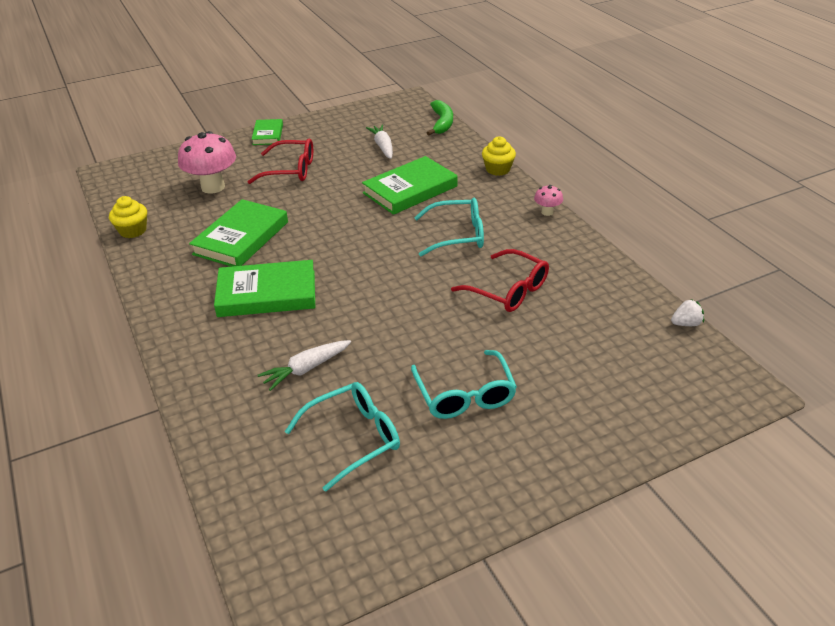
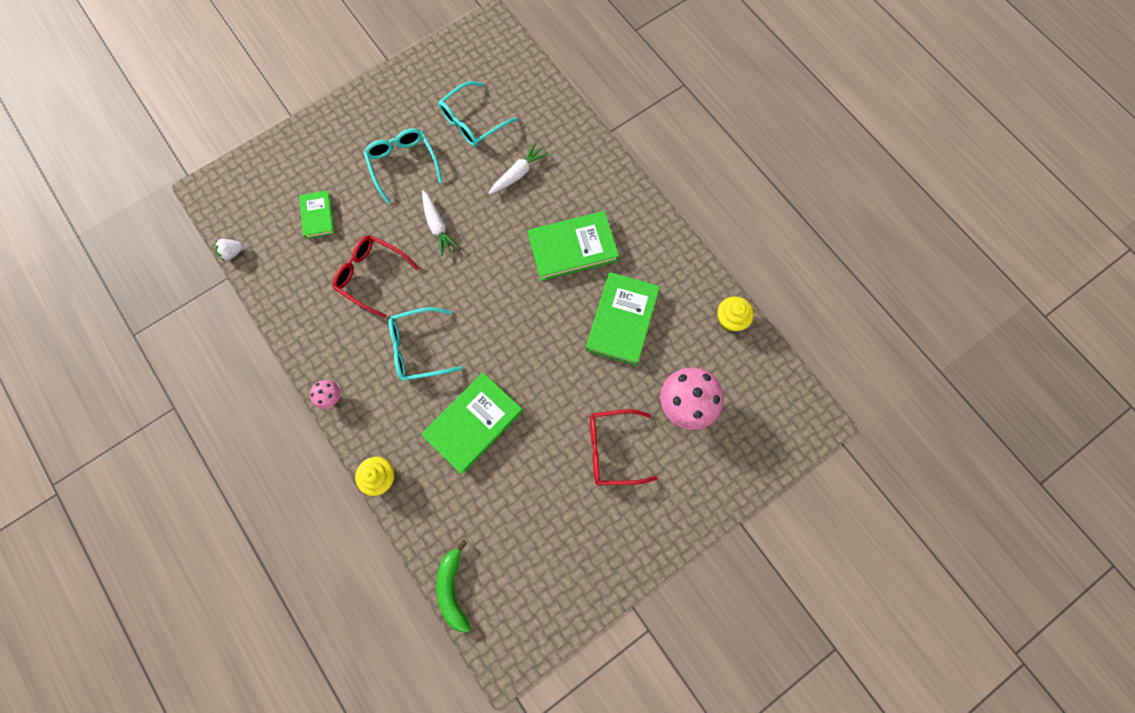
camera: 170 degrees right, 35 degrees up
green book [251,119,283,145] -> green book moved to [299,190,335,239]
white carrot [366,124,393,159] -> white carrot moved to [422,191,459,256]

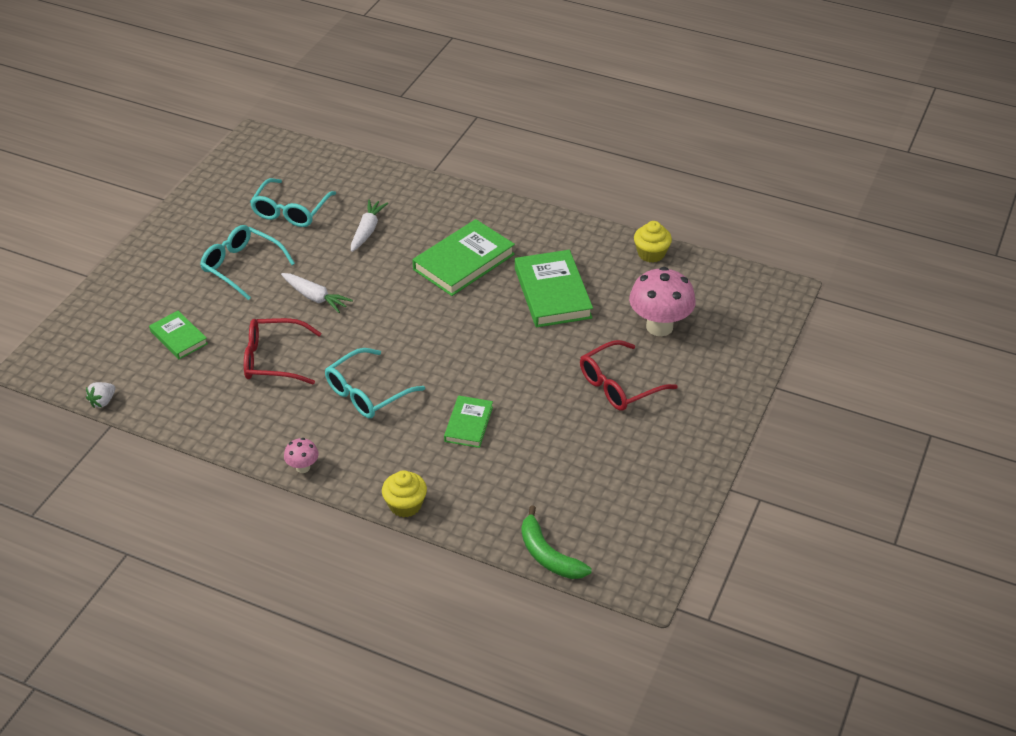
camera: 30 degrees left, 30 degrees down
green book [421,373,523,474] -> green book [444,396,493,448], size x0.57

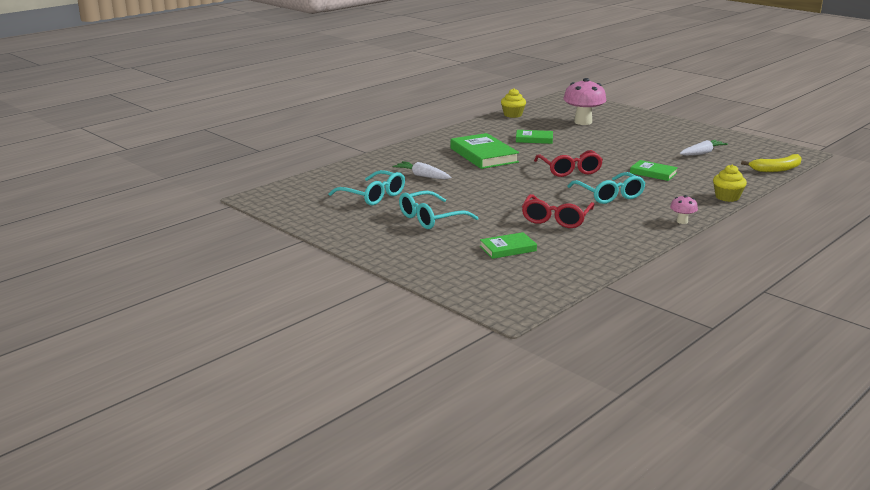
camera: 70 degrees left, 20 degrees down
white strawberry [86,382,115,408] -> none
white carrot [281,273,353,313] -> white carrot moved to [680,140,728,156]
green book [515,250,593,327] -> green book [516,130,553,144], size x0.57
green banana [521,505,592,579] -> yellow banana [741,154,802,172]
red glasses [580,340,678,411] -> red glasses moved to [534,150,603,177]

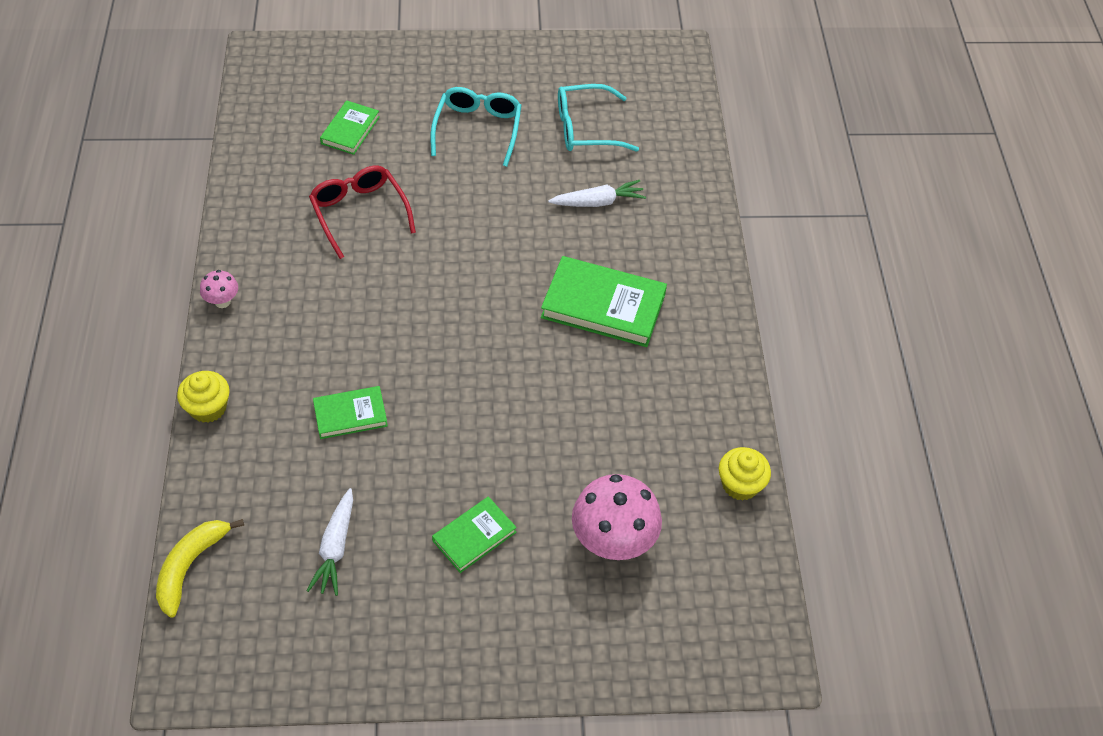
camera: 130 degrees right, 30 degrees up
green book [516,130,553,144] -> green book moved to [432,496,517,573]
red glasses [534,150,603,177] -> none
turquoise glasses [567,172,645,204] -> none

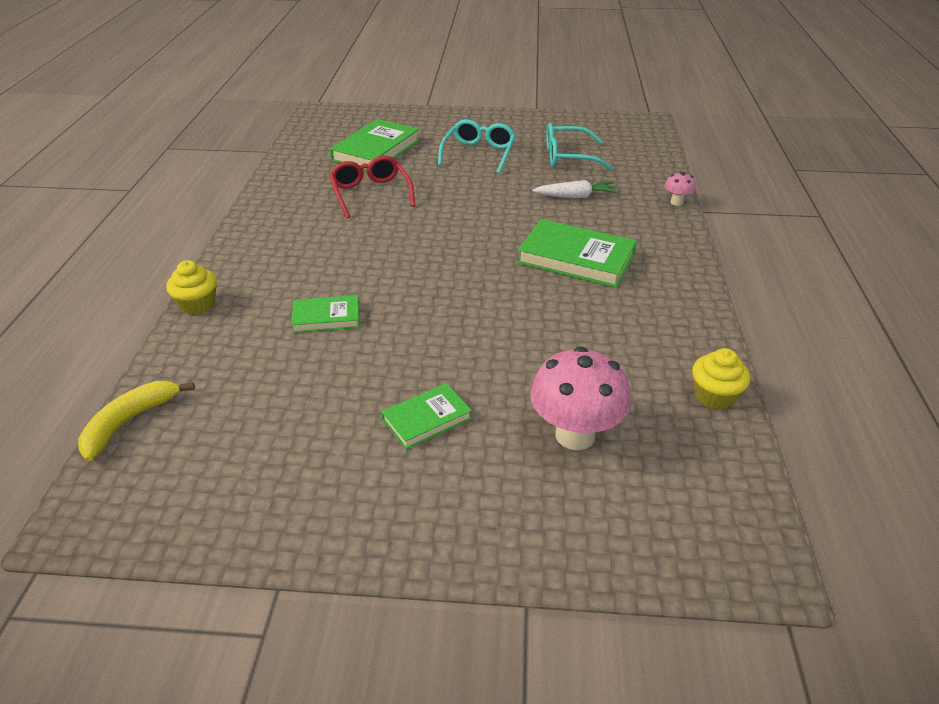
camera: 10 degrees right, 15 degrees down
pink mushroom [200,270,238,308] -> pink mushroom moved to [664,172,696,206]
white carrot [306,488,353,596] -> none
green book [320,100,380,155] -> green book [330,119,419,170], size x1.74

